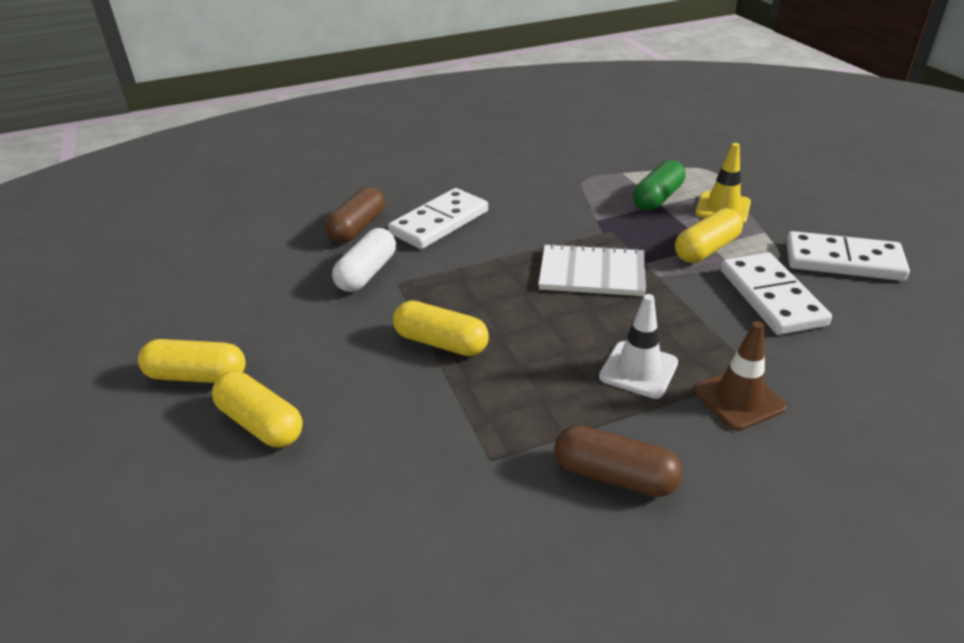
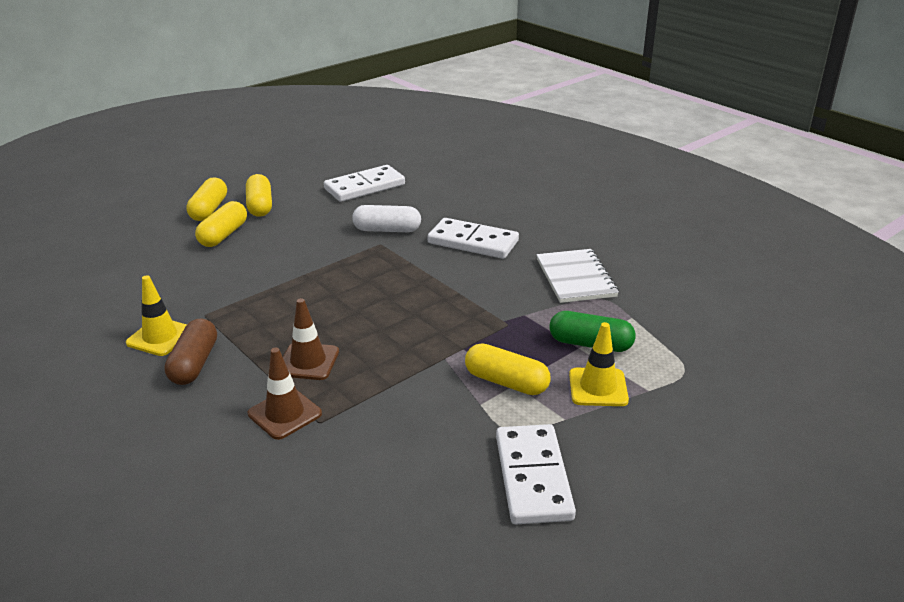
camera: 70 degrees right, 5 degrees down
brown capsule [325,187,385,243] -> none
yellow capsule [393,300,489,356] -> yellow capsule moved to [186,178,227,221]
white notebook [538,243,646,296] -> white notebook moved to [537,249,619,303]
white traffic cone [599,294,678,399] -> brown traffic cone [283,298,339,380]
white domino [721,253,832,335] -> white domino moved to [324,165,405,202]
none -> yellow traffic cone [126,275,187,356]

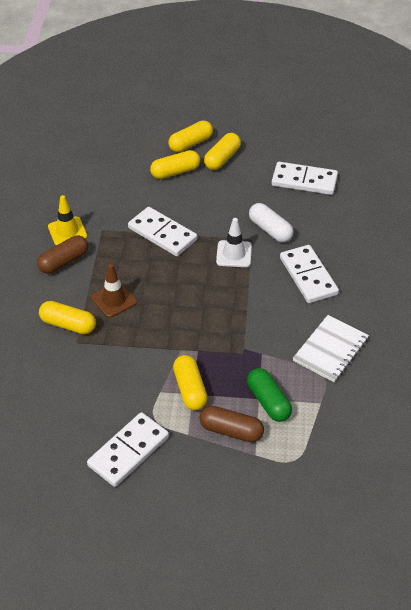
camera: 45 degrees right, 15 degrees up
brown traffic cone [248,348,322,440] -> yellow capsule [39,301,96,334]
yellow traffic cone [569,322,629,406] -> brown capsule [200,406,264,442]
none -> white domino [128,207,197,256]
none -> white traffic cone [216,218,252,267]

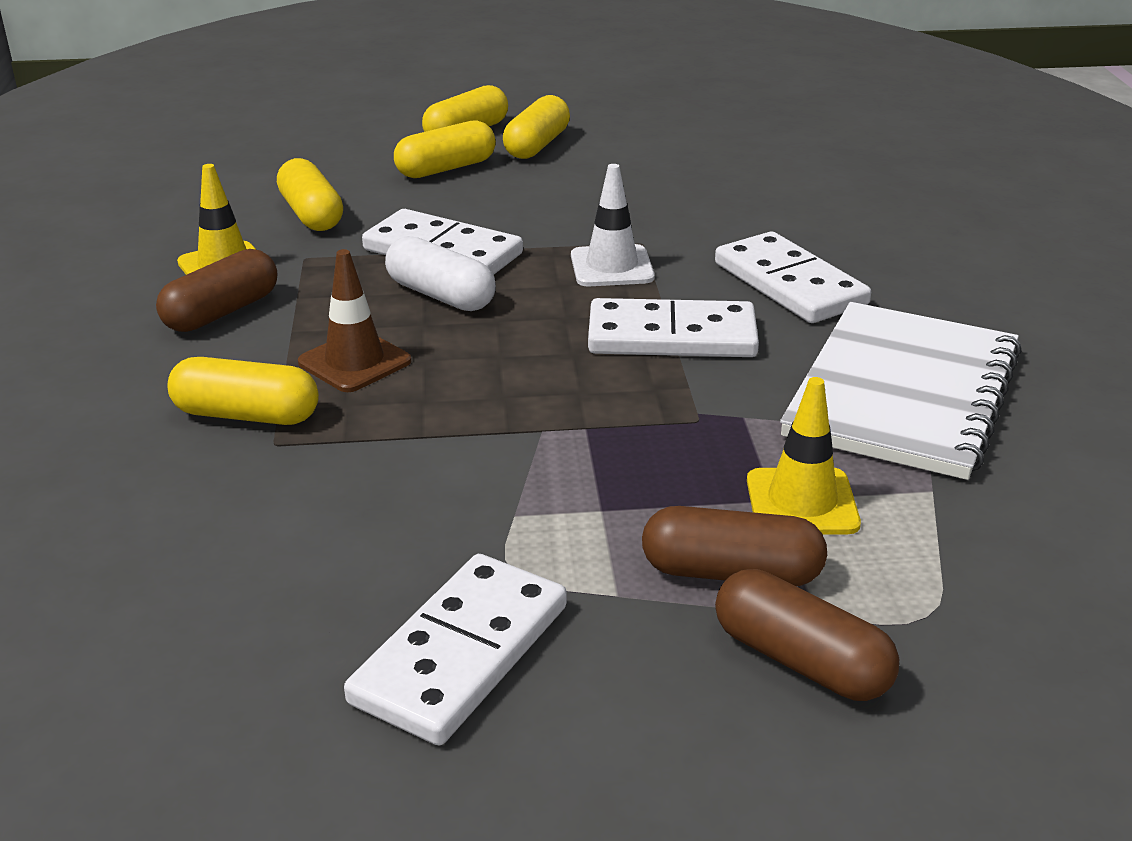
camera: 10 degrees left, 15 degrees down
yellow capsule [173,355,208,410] -> yellow capsule moved to [277,158,343,231]
green capsule [247,368,292,422] -> yellow traffic cone [747,377,861,535]
white capsule [249,203,294,242] -> white capsule moved to [385,236,496,311]
white domino [272,162,338,195] -> white domino moved to [588,298,759,357]
white notebook [293,315,369,382] -> white notebook [780,302,1022,480], size x1.54
none -> brown capsule [715,569,899,701]

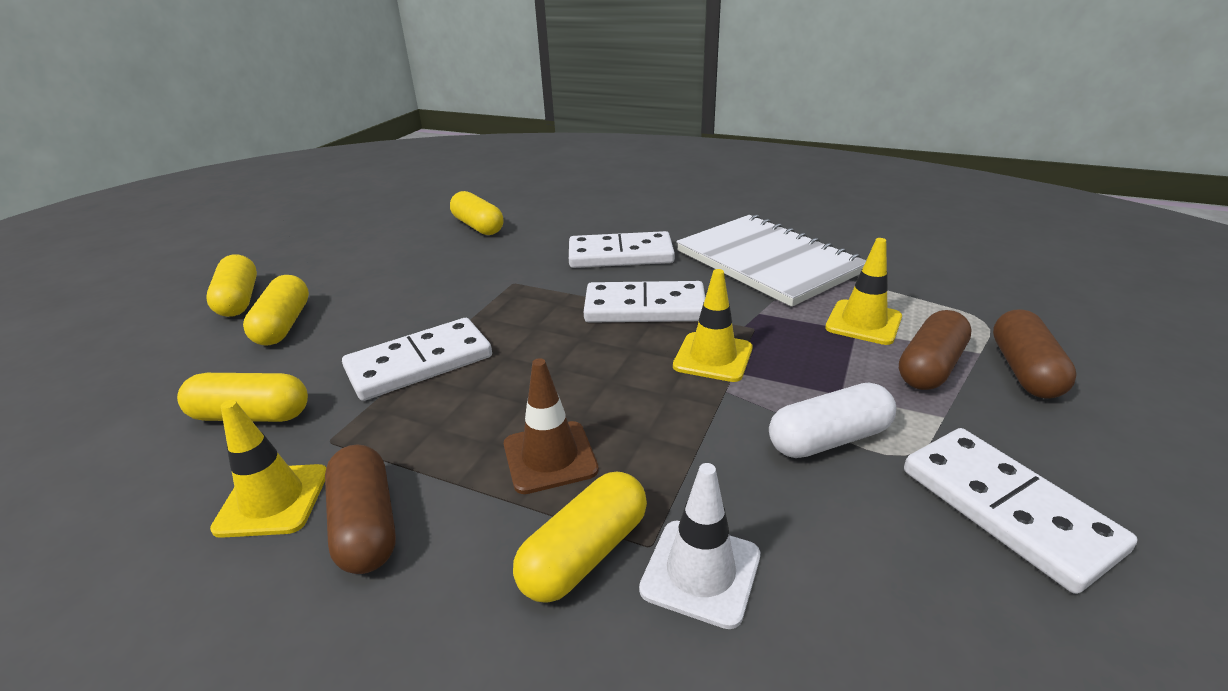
camera: 60 degrees left, 0 degrees up
white capsule [385,236,496,311] -> white capsule moved to [769,383,896,458]
yellow capsule [503,95,570,159] -> yellow capsule moved to [450,191,503,235]
white traffic cone [571,164,655,286] -> white traffic cone moved to [639,463,760,629]
white domino [588,298,759,357] -> white domino turned 60 degrees clockwise [584,281,706,323]
brown capsule [715,569,899,701] -> brown capsule turned 60 degrees counterclockwise [993,309,1077,399]
none -> yellow traffic cone [673,269,752,382]

